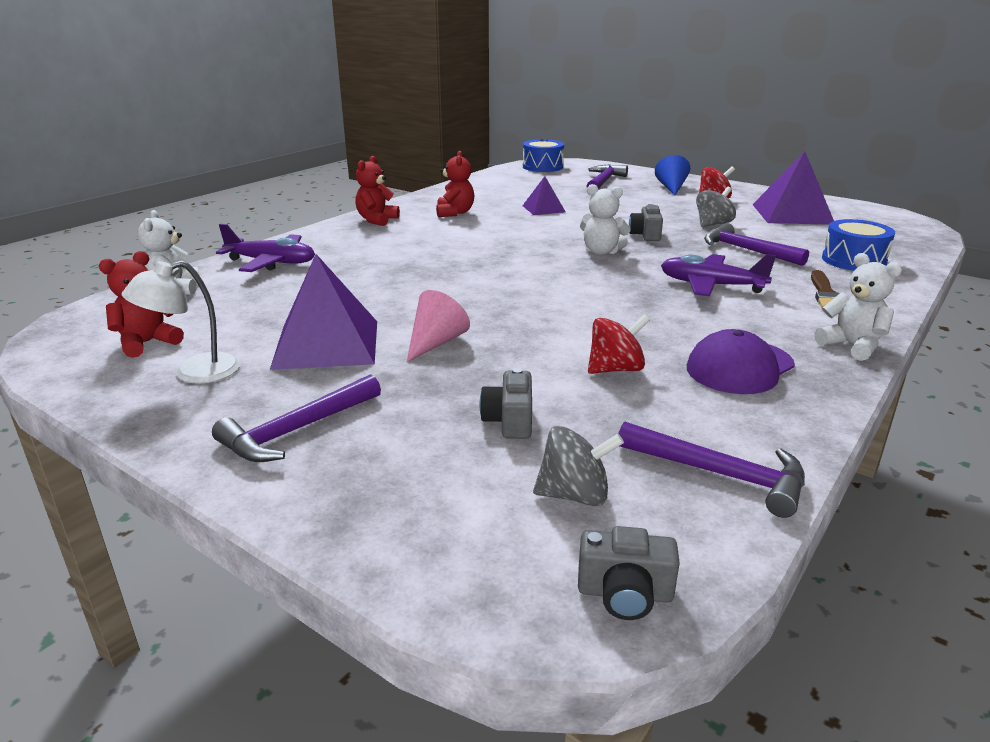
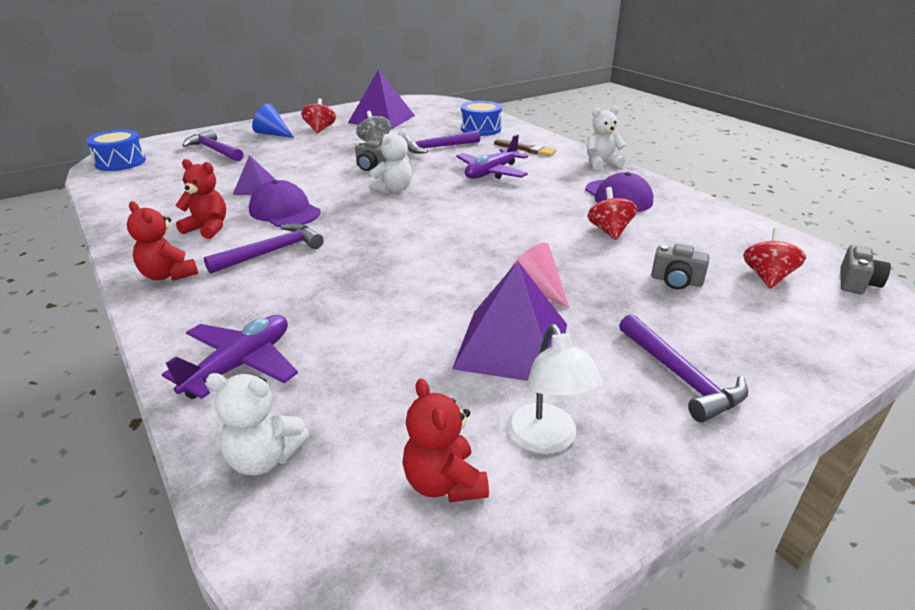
camera: 70 degrees left, 5 degrees up
grey spinning top [533,426,624,506] -> red spinning top [743,227,806,289]
purple hammer [618,422,805,518] -> purple hammer moved to [204,223,324,274]
none -> purple cap [249,180,320,227]

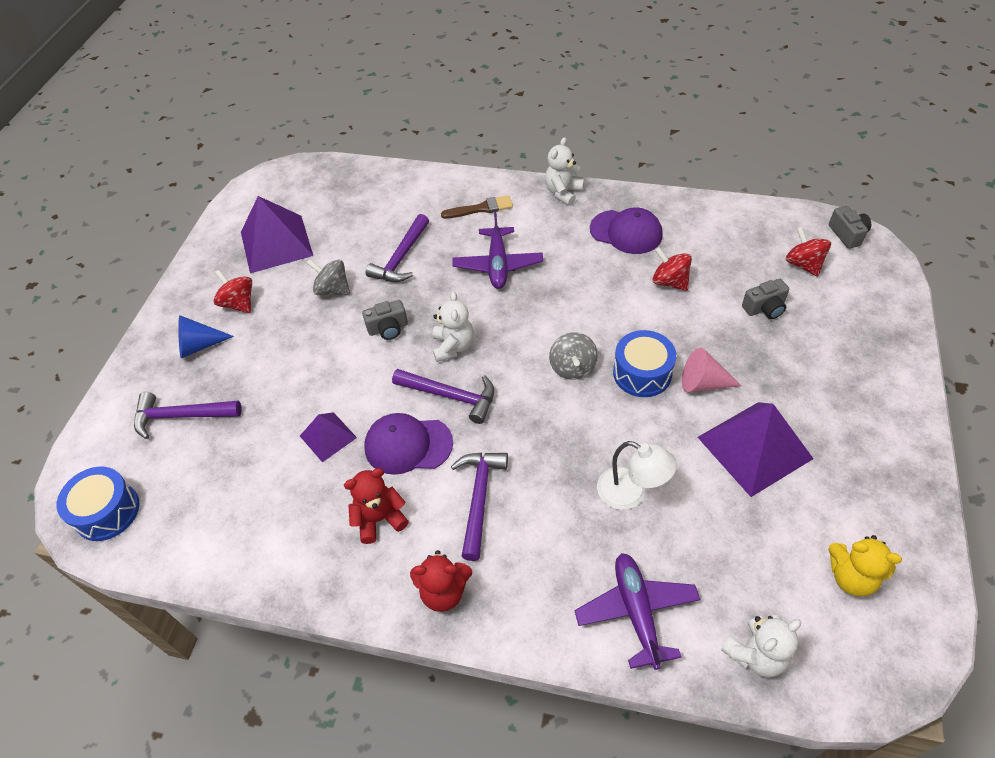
camera: 40 degrees left, 20 degrees up
red teddy bear [403,378,489,502] -> yellow teddy bear [828,535,902,596]
blue drum [461,101,502,136] -> blue drum moved to [613,330,676,397]
white lamp [507,324,603,454] -> white lamp moved to [597,441,677,510]
purple hammer [619,314,748,422] -> purple hammer moved to [392,369,494,424]
none -> grey spinning top [549,332,598,380]

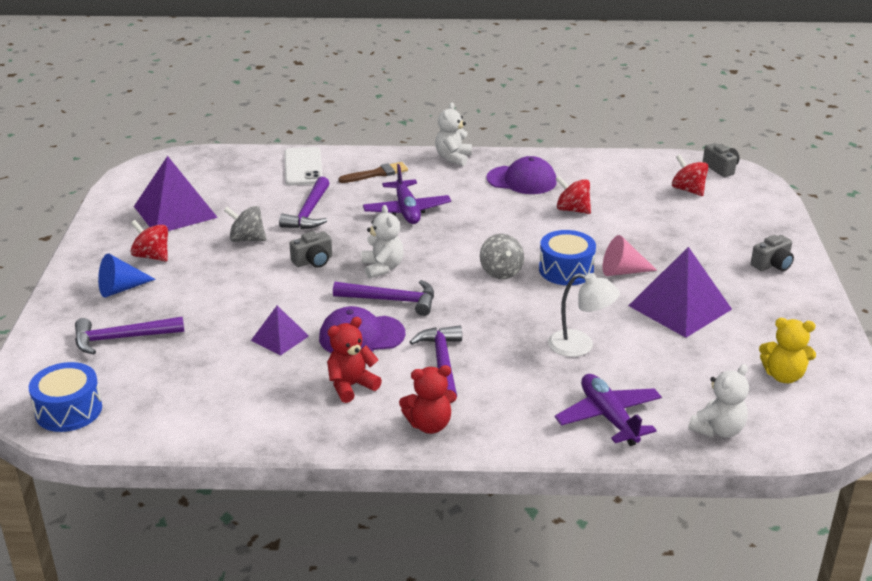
camera: 15 degrees left, 20 degrees down
grey camera [742,279,789,319] -> grey camera moved to [751,235,794,271]
none -> white phone [285,147,323,186]

